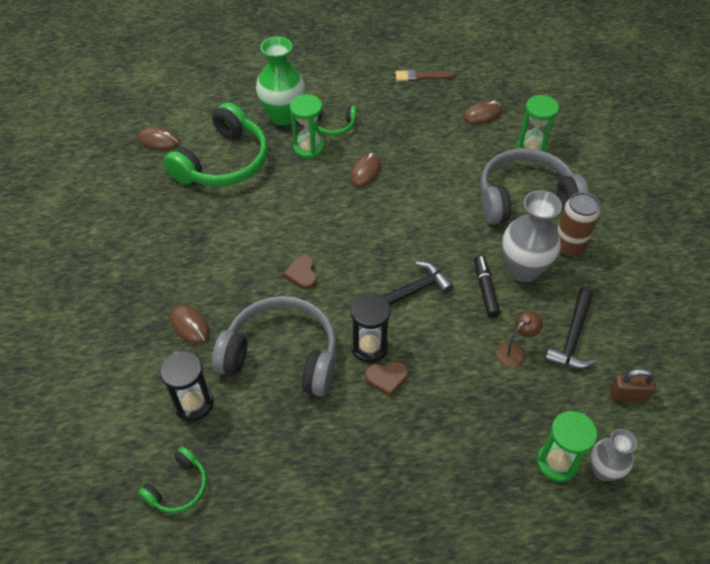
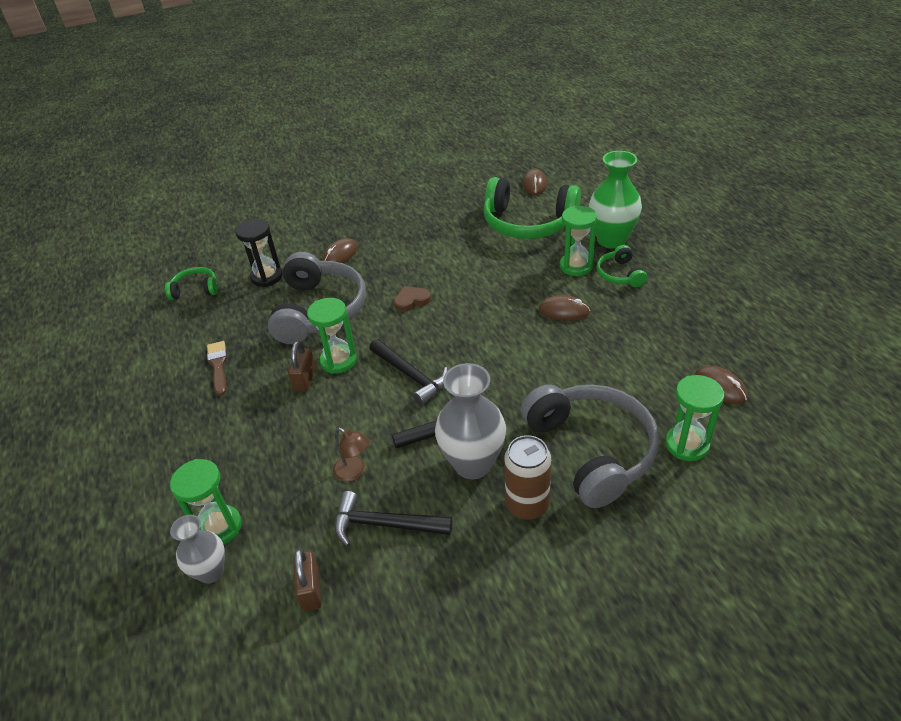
camera: 80 degrees right, 10 degrees down
green headphones [138,446,207,513] -> green headphones turned 150 degrees clockwise [165,267,218,300]
black hourglass [351,292,391,363] -> green hourglass [307,298,357,374]
brown heart [365,362,408,397] -> brown padlock [288,341,316,392]
brown brush [395,69,455,82] -> brown brush moved to [207,341,227,396]

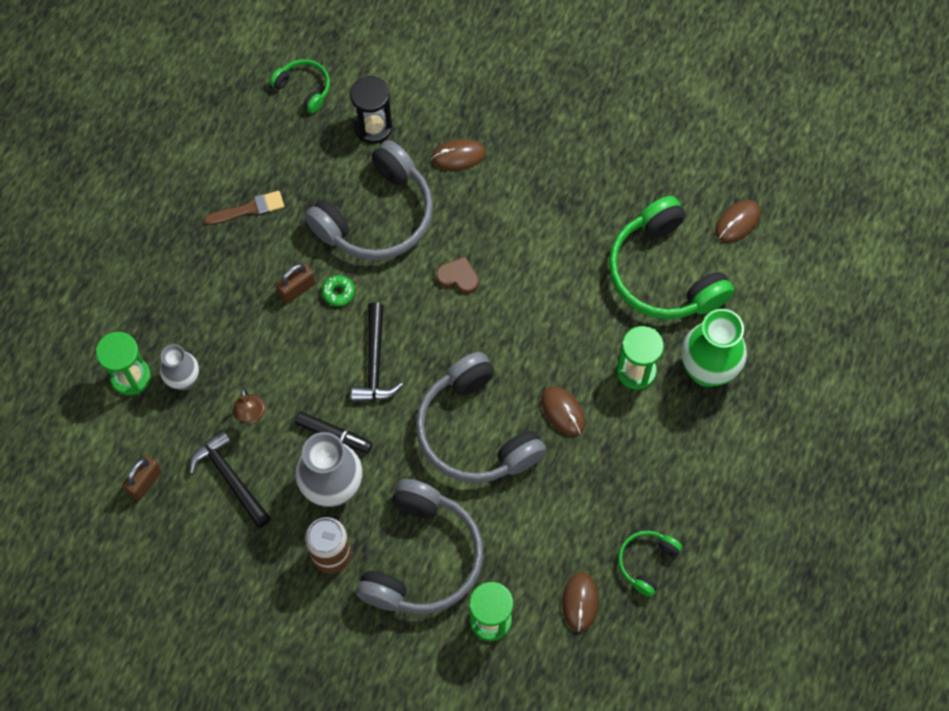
camera: 40 degrees right, 25 degrees up
grey vase [170,515,225,584] -> grey vase moved to [160,344,199,390]
brown brush [207,341,227,396] -> brown brush turned 45 degrees clockwise [204,191,284,225]
green hourglass [307,298,357,374] -> green donut [322,275,355,307]
green headphones [597,245,647,287] -> green headphones moved to [618,531,682,597]
none -> grey headphones [416,352,546,483]

